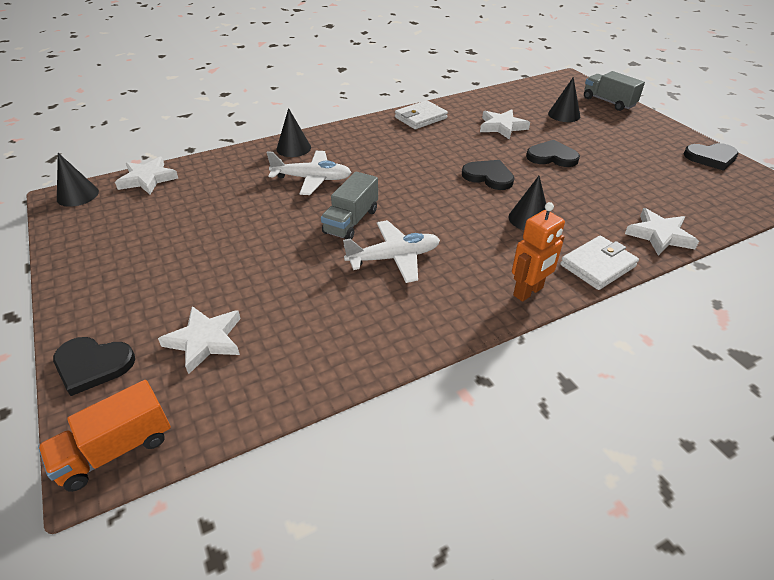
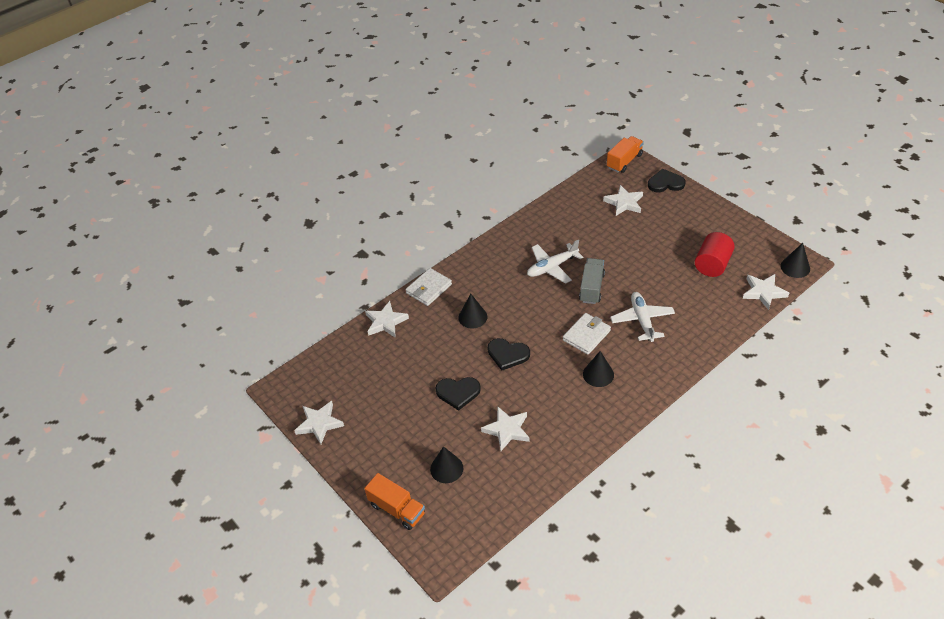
camera: 170 degrees right, 5 degrees up
white plane [266,151,352,195] -> white plane turned 90 degrees clockwise [610,292,675,342]
black cone [277,108,311,157] -> black cone moved to [583,351,614,387]
white wallet [395,100,448,129] -> white wallet moved to [563,313,611,355]
orange robot [512,202,565,302] -> none
grey truck [584,71,645,111] -> orange truck [364,473,425,530]
black heart [684,143,739,171] -> white star [294,401,344,444]
none -> red cylinder [695,232,735,277]

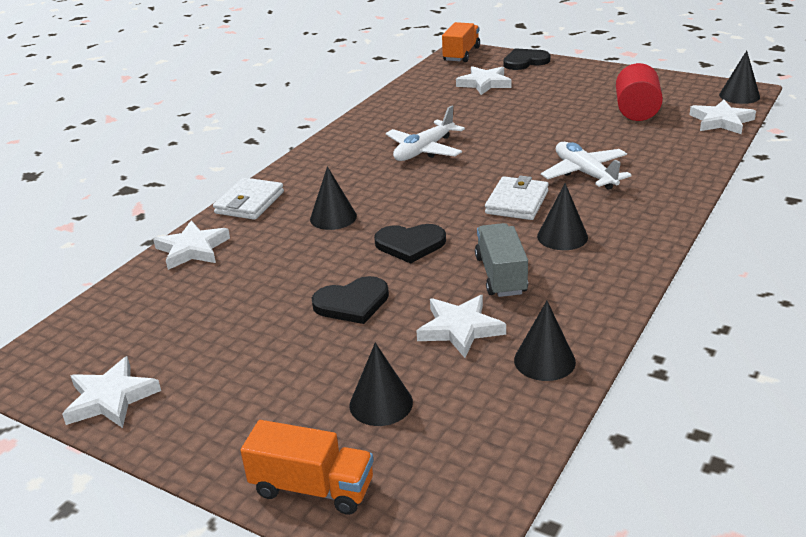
camera: 20 degrees left, 15 degrees down
grey truck [579,258,605,304] -> grey truck moved to [475,223,528,297]
none -> black cone [514,301,576,381]

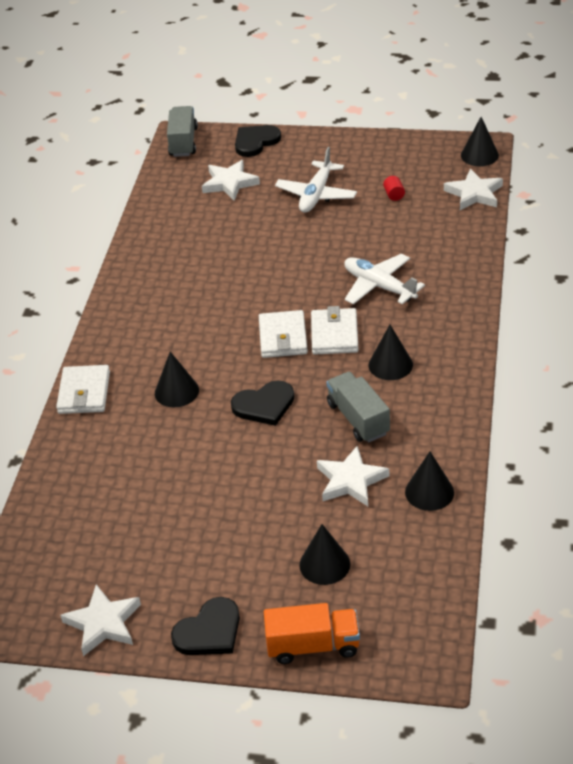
camera: 20 degrees left, 10 degrees up
white star [153,221,230,270] -> none
black heart [312,276,389,324] -> black heart moved to [171,597,240,655]
white plane [386,105,465,161] -> white plane moved to [275,147,357,213]
orange truck [442,22,480,62] -> grey truck [167,106,198,157]
red cylinder [616,63,663,121] -> red cylinder [383,176,405,201], size x0.42
none -> white wallet [259,310,308,358]

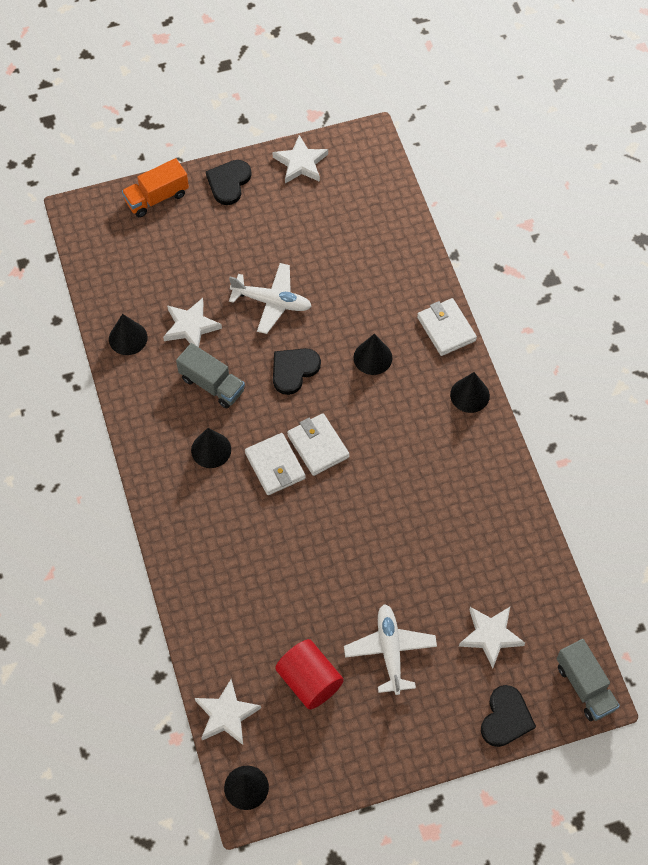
camera: 150 degrees right, 20 degrees up
black cone [299,524,350,585] -> black cone moved to [450,372,490,413]
white plane [344,253,425,305] -> white plane moved to [229,263,312,334]
red cylinder [383,176,405,201] -> red cylinder [275,639,344,709], size x2.38

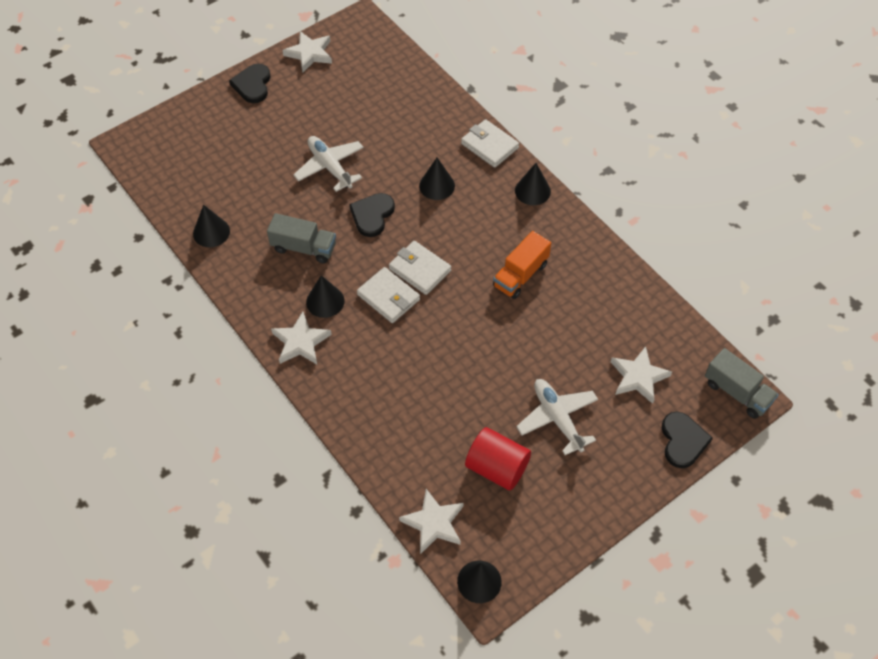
camera: 20 degrees left, 5 degrees down
orange truck [122,158,189,217] -> orange truck moved to [493,231,551,299]
white star [163,298,222,347] -> white star moved to [271,312,332,364]
white plane [229,263,312,334] -> white plane turned 120 degrees counterclockwise [293,136,364,192]

